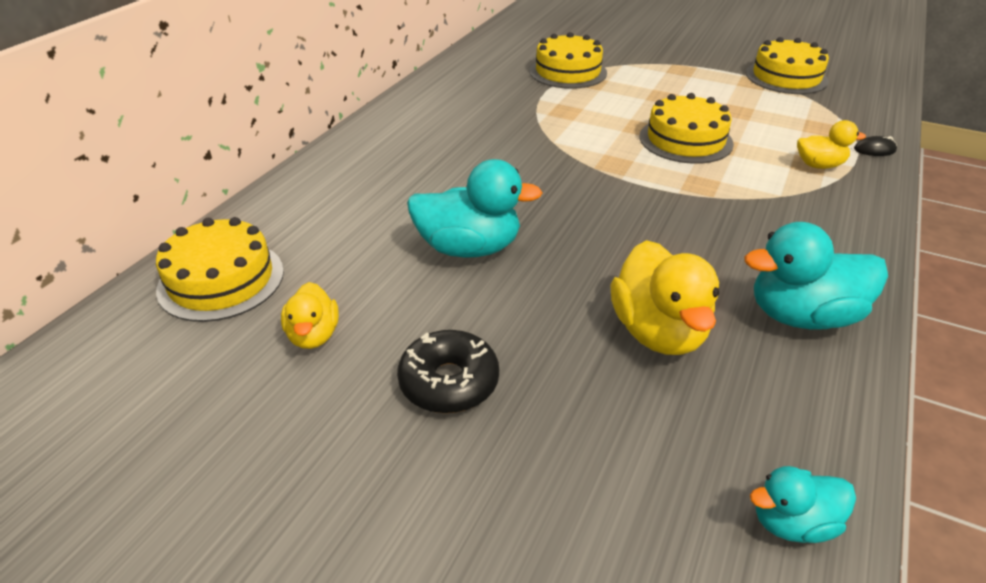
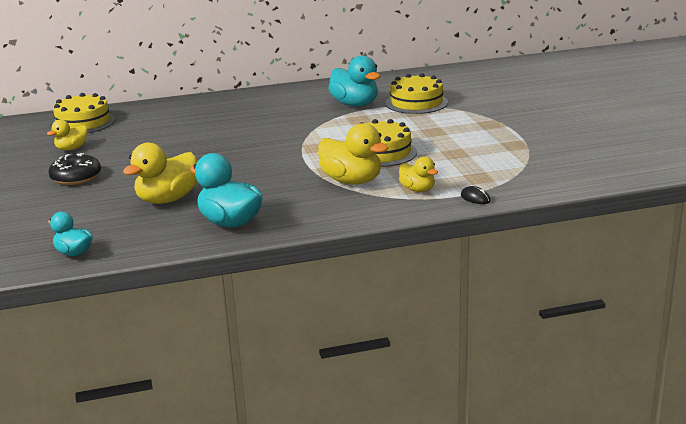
camera: 50 degrees right, 15 degrees down
turquoise duck [407,159,542,258] -> turquoise duck moved to [328,55,380,107]
yellow cake [746,37,829,94] -> none
none -> yellow duck [318,123,389,184]

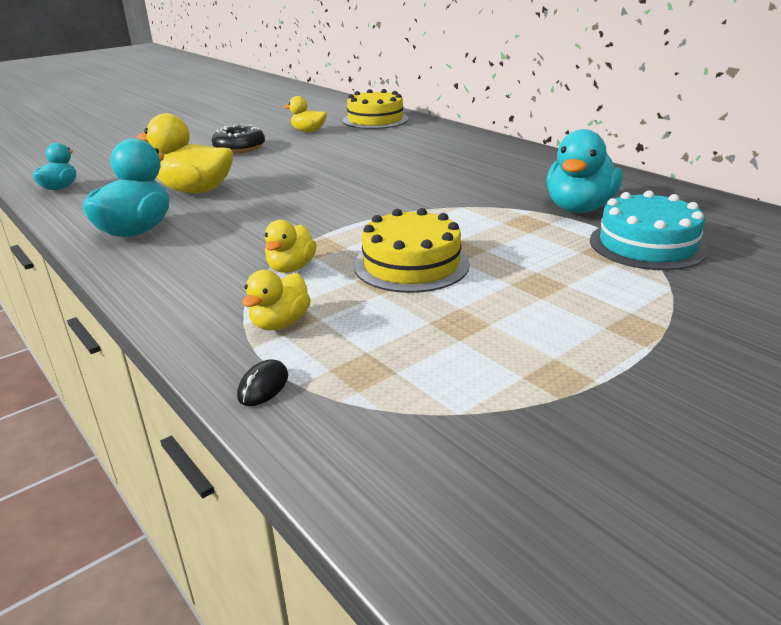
camera: 65 degrees right, 5 degrees up
yellow duck [318,123,389,184] -> yellow duck [265,220,317,273], size x0.58
yellow cake [385,73,448,114] -> turquoise cake [590,190,708,270]

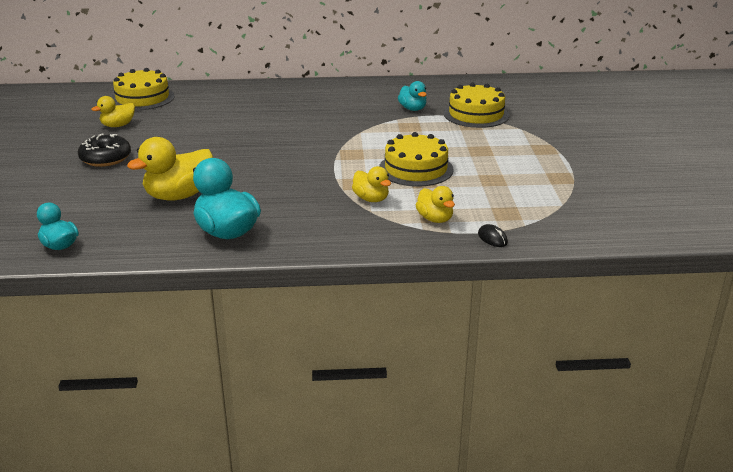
camera: 55 degrees left, 0 degrees up
turquoise duck [547,129,623,213] -> turquoise duck [398,81,427,111], size x0.58
turquoise cake [590,190,708,270] -> yellow cake [444,83,509,128]

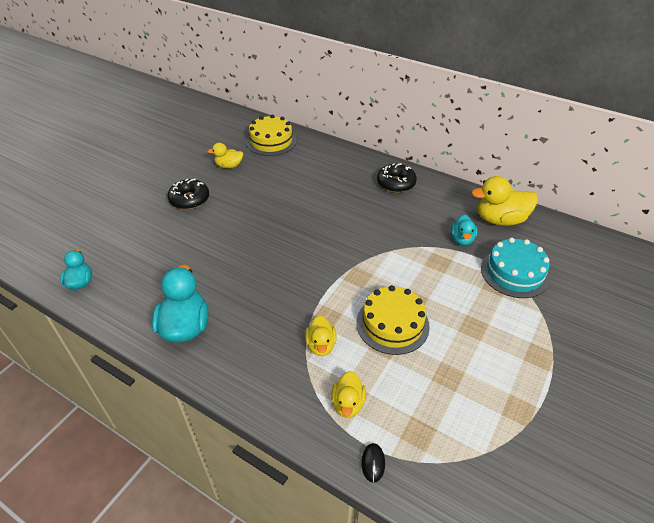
camera: 35 degrees right, 15 degrees up
yellow duck [127,137,213,201] -> yellow duck moved to [471,176,538,226]
yellow cake [444,83,509,128] -> turquoise cake [481,237,550,298]
none -> black donut [377,163,417,193]

